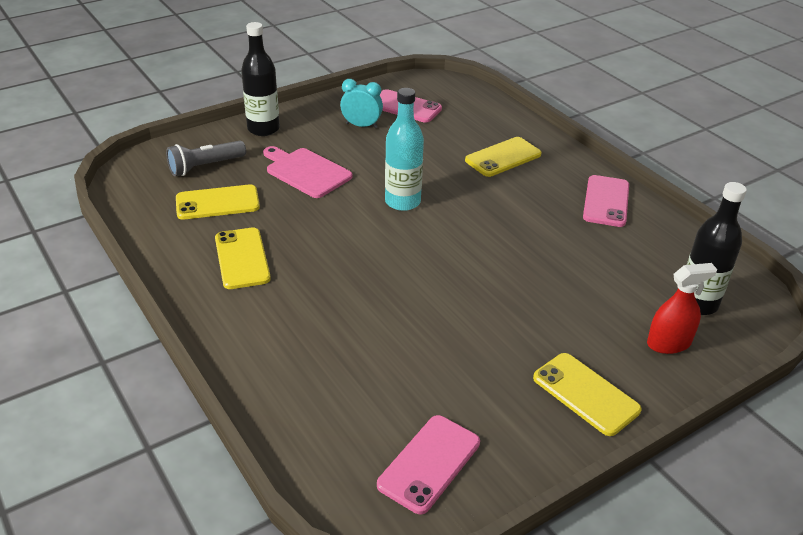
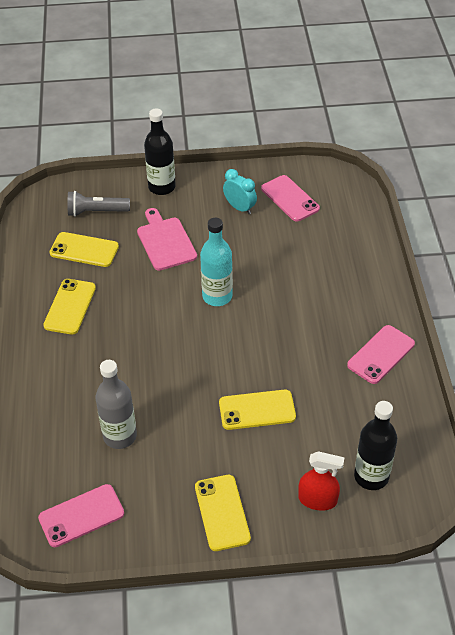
camera: 30 degrees right, 10 degrees up
yellow phone [465,137,542,177] -> yellow phone moved to [219,390,296,430]
none -> grey bottle [96,360,137,449]

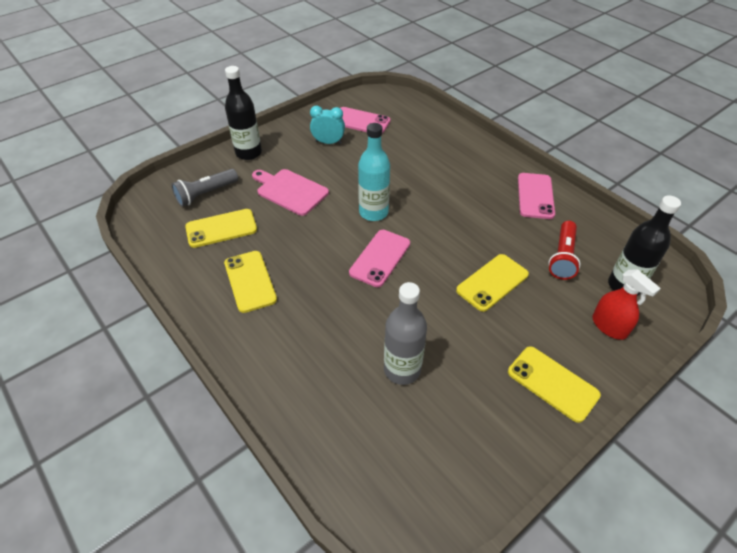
camera: 35 degrees left, 0 degrees up
pink phone [38,484,124,547] -> pink phone moved to [349,230,410,287]
red spray bottle [299,451,344,511] -> red spray bottle turned 75 degrees clockwise [592,269,661,340]
none -> red flashlight [548,221,581,280]

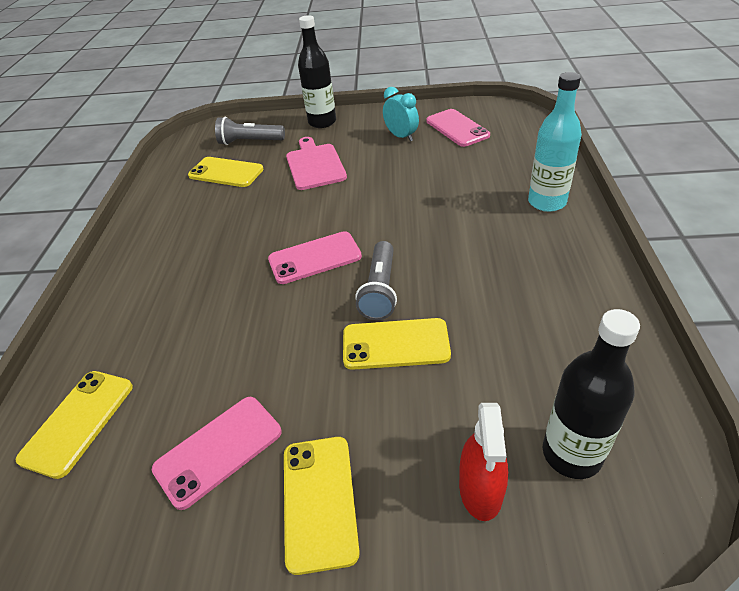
camera: 45 degrees right, 5 degrees down
yellow phone [224,251,277,313] -> yellow phone moved to [16,371,133,479]
turquoise bottle [358,123,390,221] -> turquoise bottle moved to [528,72,582,212]
grey bottle [384,282,427,385] -> none
pink phone [518,173,555,219] -> pink phone moved to [152,397,282,510]
red flashlight [548,221,581,280] -> none
none -> grey flashlight [355,241,397,320]

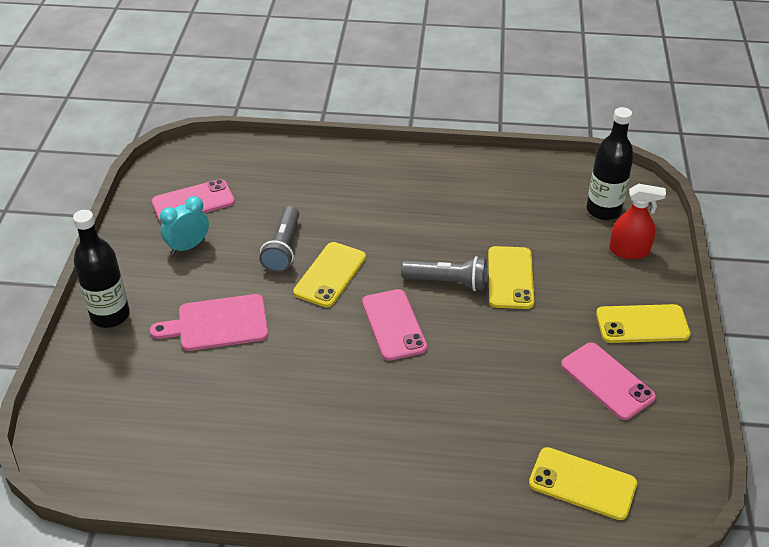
camera: 90 degrees left, 0 degrees up
yellow phone [188,157,264,187] -> yellow phone moved to [293,242,366,308]
grey flashlight [215,117,285,145] -> grey flashlight moved to [259,206,299,272]
turquoise bottle [528,72,582,212] -> none

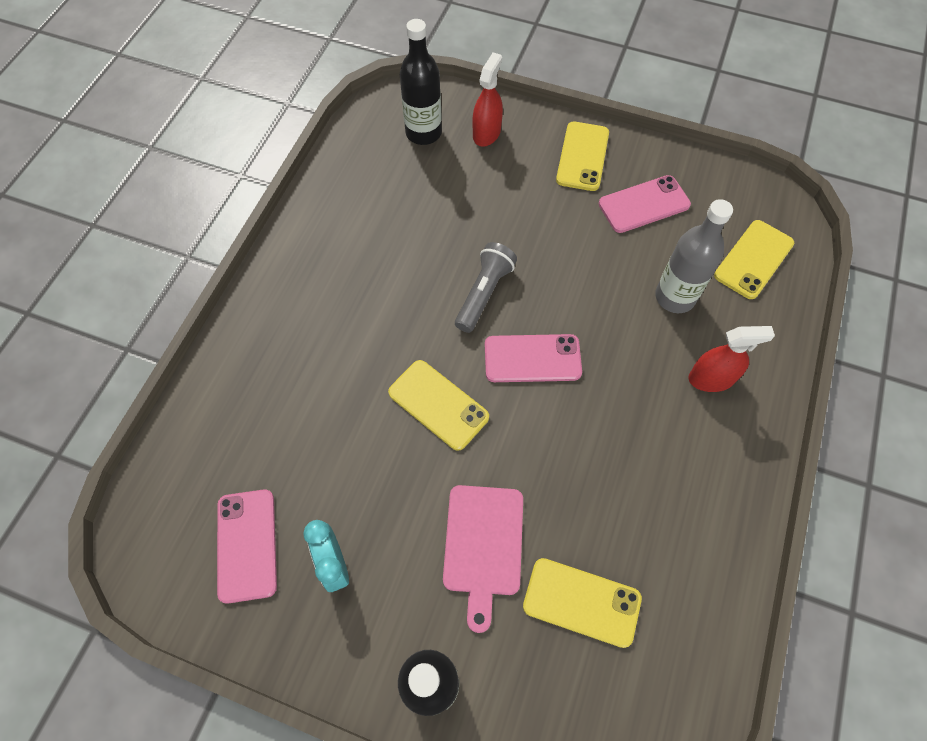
camera: 75 degrees left, 20 degrees up
grey flashlight [259,206,299,272] -> none
yellow phone [488,246,534,309] -> yellow phone moved to [523,558,642,648]
none -> grey bottle [655,199,733,313]
none -> red spray bottle [688,326,775,392]

